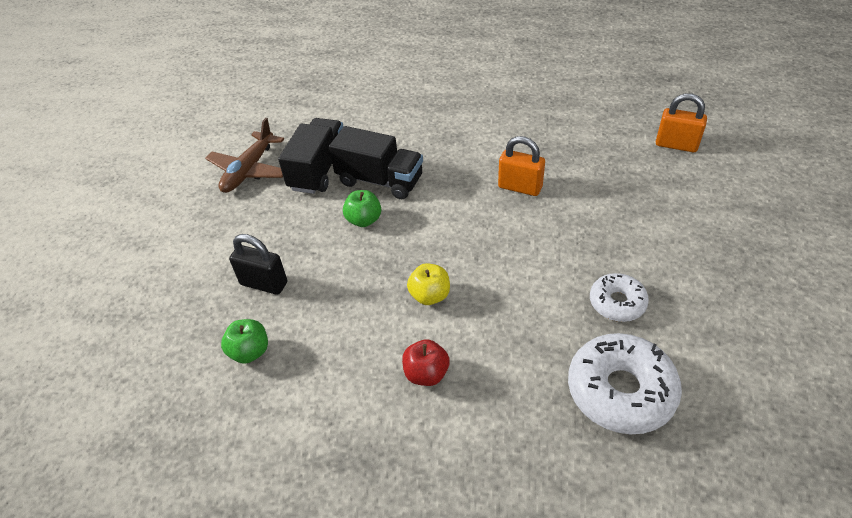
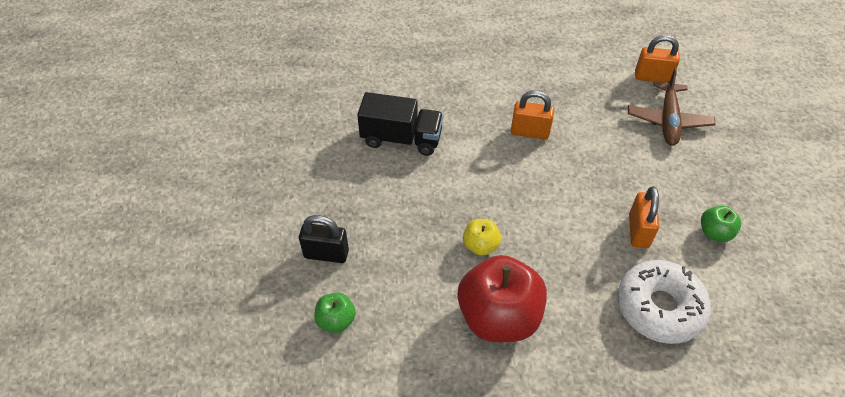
camera: 15 degrees left, 5 degrees up
brown plane [205,118,284,193] -> brown plane moved to [628,68,715,146]
black truck [278,118,344,194] -> none
green apple [343,190,381,227] -> green apple moved to [701,206,741,242]
red apple [402,339,450,386] -> red apple [457,255,547,342], size x2.12
white donut [590,273,649,322] -> orange padlock [629,186,659,248]

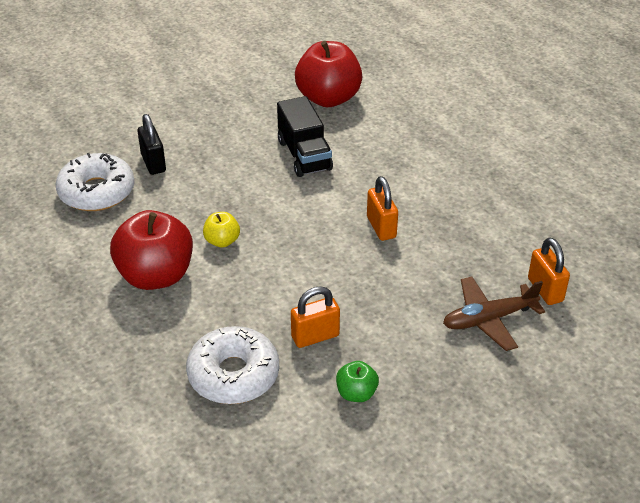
camera: 60 degrees right, 10 degrees down
green apple [314,292,356,333] -> white donut [55,153,135,211]
none -> red apple [295,41,362,107]

